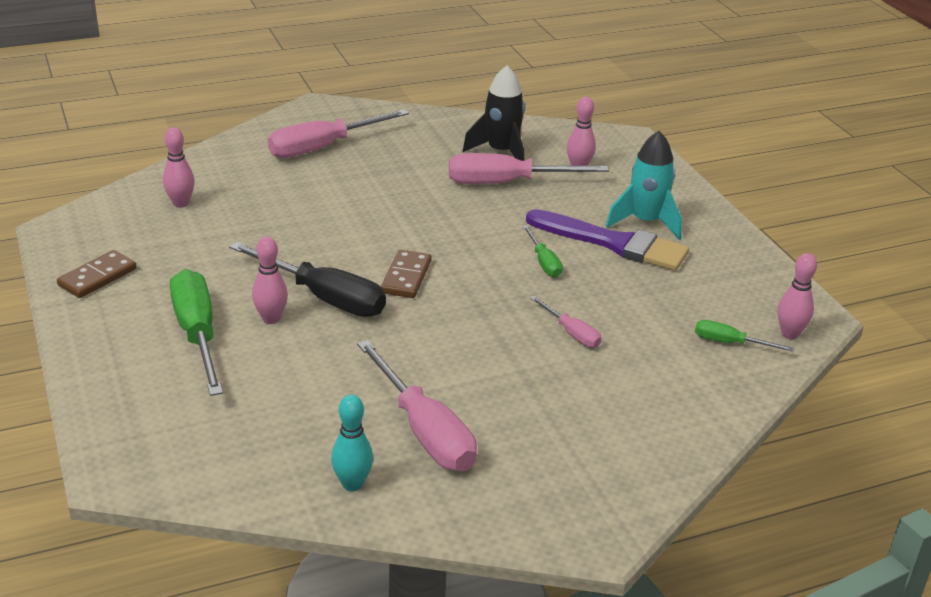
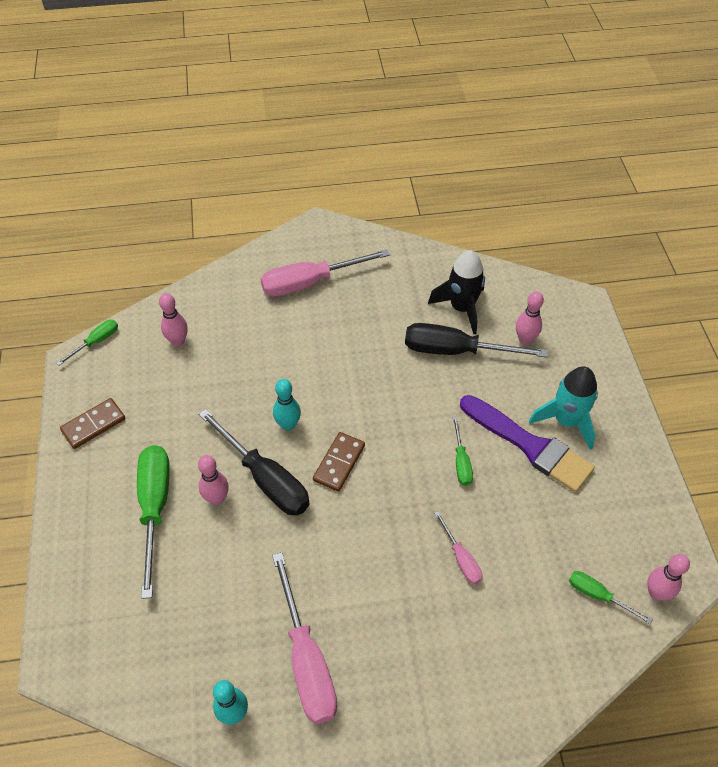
camera: 15 degrees right, 20 degrees up
pink screwdriver [449,153,609,184] -> black screwdriver [405,323,548,357]
none -> green screwdriver [57,320,118,365]
none -> turquoise bowling pin [273,379,301,431]

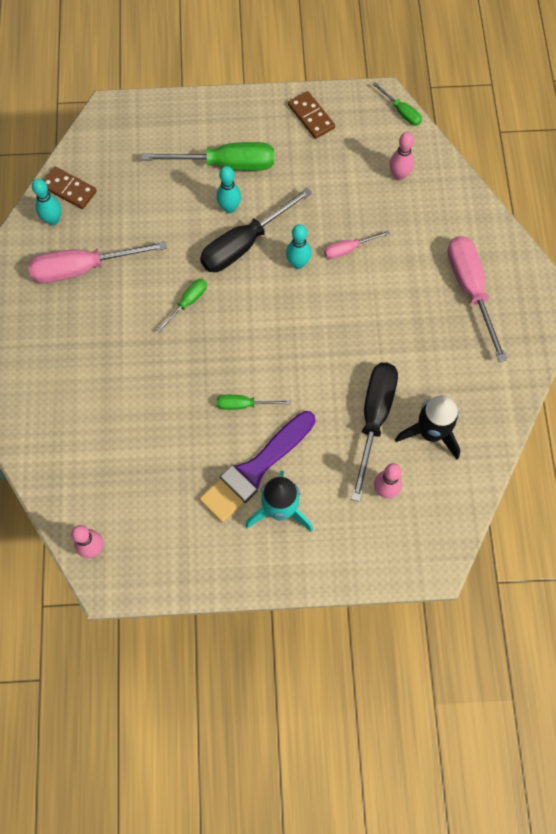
camera: 95 degrees right, 15 degrees up
pink bowling pin [198,455,229,505] -> turquoise bowling pin [216,166,241,213]
brown domino [313,432,365,492] -> brown domino moved to [44,166,97,209]
pink screwdriver [434,511,482,584] -> pink screwdriver moved to [324,231,390,259]
green screwdriver [569,571,652,624] -> green screwdriver moved to [157,279,207,332]

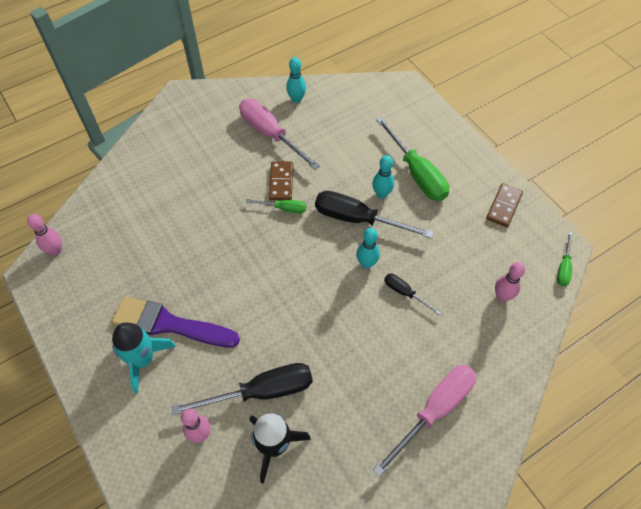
camera: 60 degrees right, 10 degrees down
brown domino [44,166,97,209] -> brown domino moved to [269,161,293,200]
green screwdriver [217,395,290,410] -> none
pink screwdriver [324,231,390,259] -> black screwdriver [384,274,441,315]

